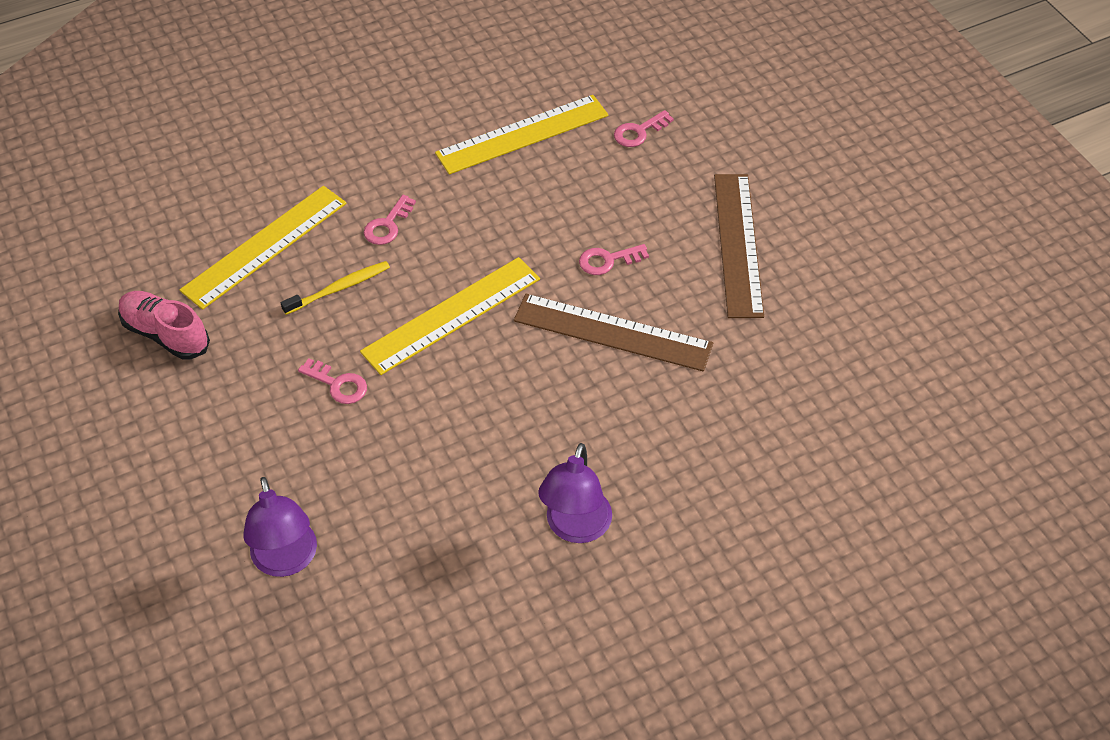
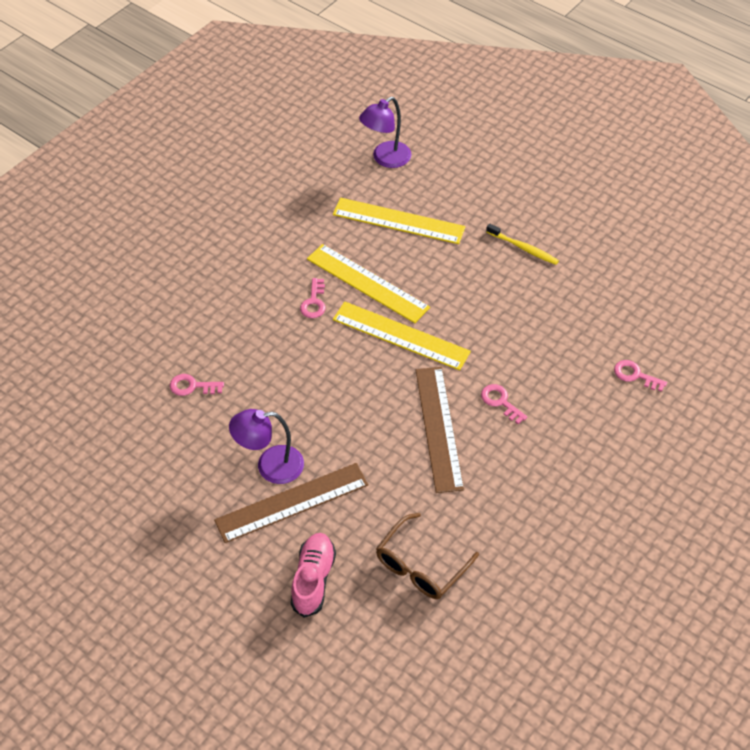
camera: 65 degrees right, 0 degrees up
pink shoe [118,291,210,360] -> pink shoe moved to [291,533,336,618]
purple lamp [243,477,317,577] -> purple lamp moved to [359,97,411,168]
yellow toothbrush [281,261,390,315] -> yellow toothbrush moved to [486,224,559,265]
pink key [364,195,416,245] -> pink key moved to [170,374,224,396]
yellow ruler [435,95,608,174] -> yellow ruler moved to [307,244,430,323]
brown ruler [714,174,764,318] -> brown ruler moved to [214,463,368,543]
none -> brown glasses [376,513,479,599]

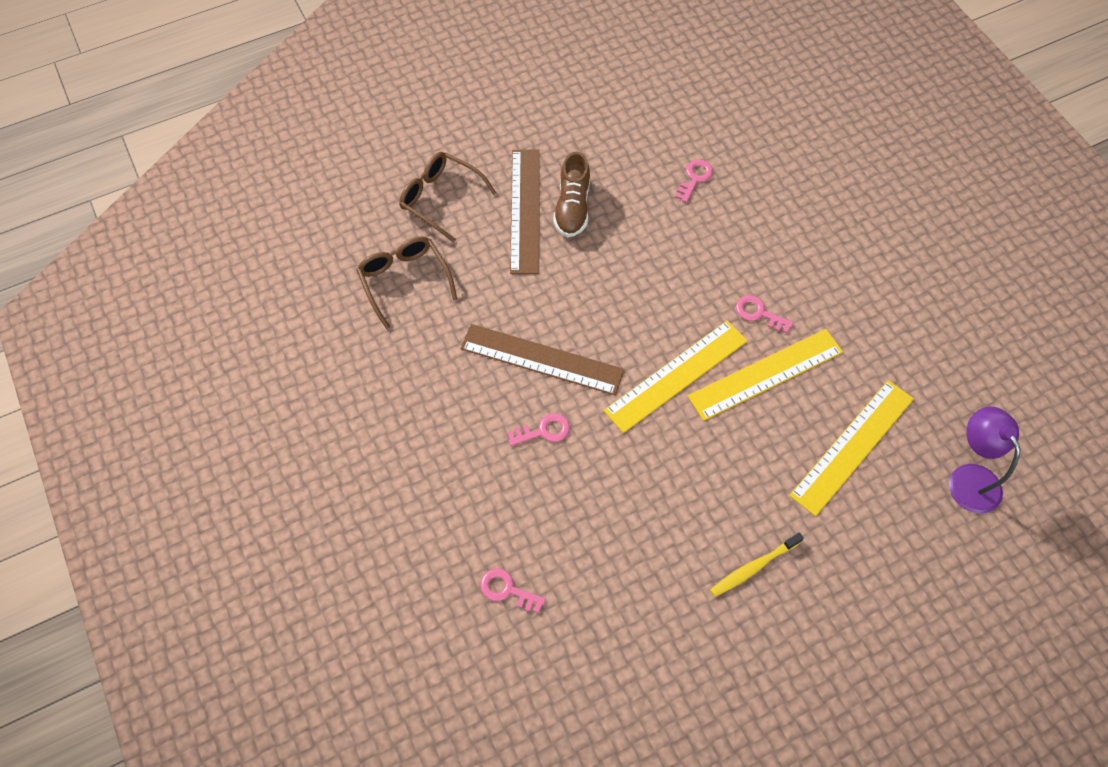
camera: 115 degrees right, 10 degrees up
purple lamp [229,409,304,484] -> brown shoe [553,152,590,237]
pink shoe [291,533,336,618] -> brown glasses [399,152,496,242]
pink key [614,360,667,392] -> pink key turned 120 degrees counterclockwise [480,568,546,613]

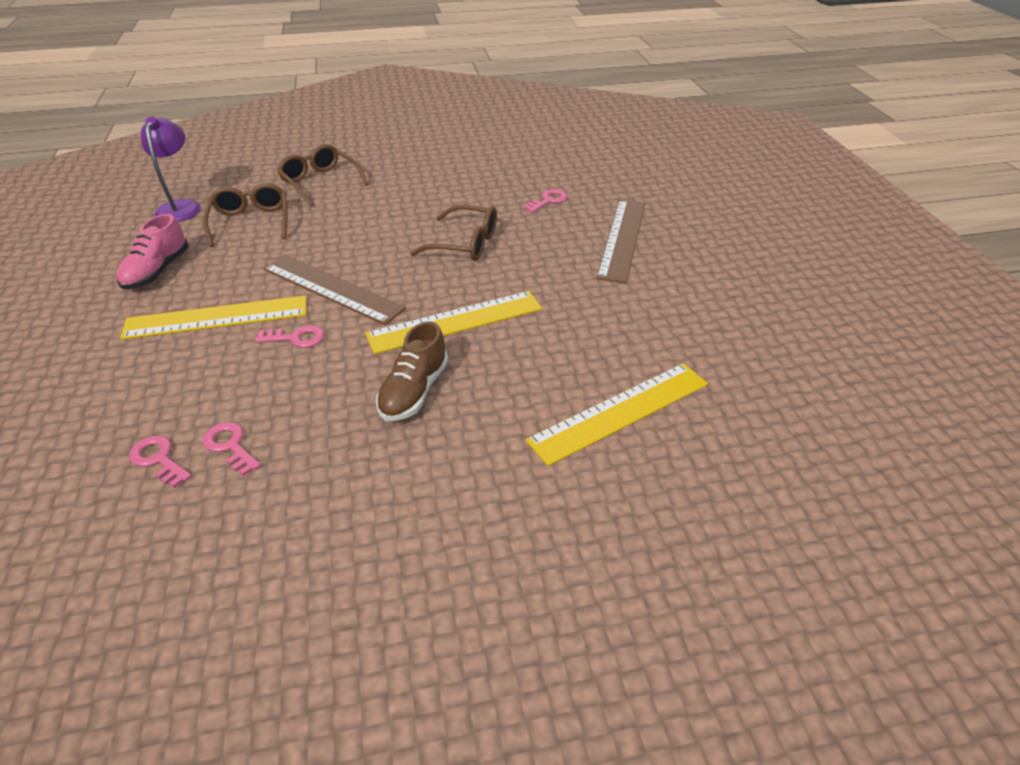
camera: 15 degrees right, 20 degrees down
brown ruler [510,150,540,274] -> brown ruler moved to [596,200,646,283]
brown shoe [553,152,590,237] -> brown shoe moved to [376,321,448,421]
yellow ruler [688,329,843,421] -> yellow ruler moved to [120,295,306,340]
yellow toothbrush [710,533,804,597] -> none
pink key [736,295,794,333] -> pink key moved to [203,422,261,476]
purple lamp [949,407,1021,514] -> purple lamp moved to [141,116,201,222]
none -> pink shoe [117,214,189,289]
none -> brown glasses [410,205,497,261]

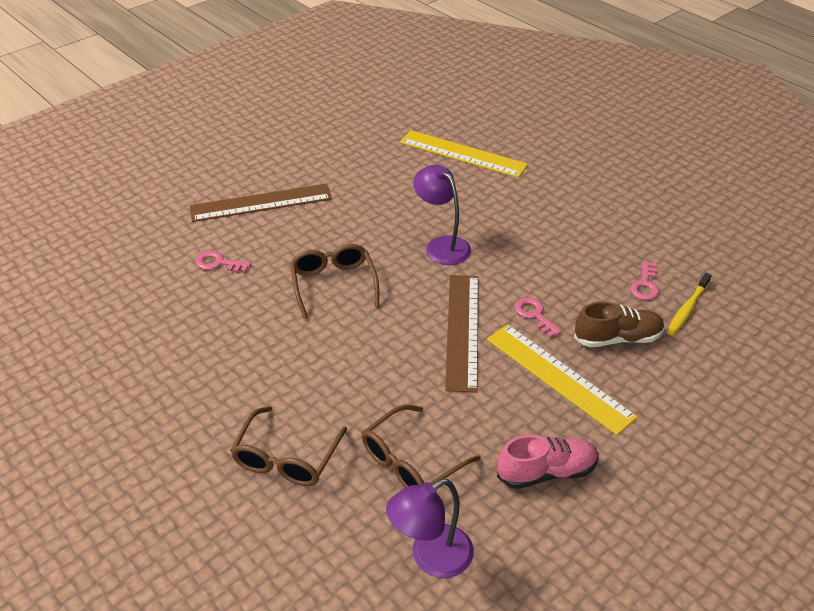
camera: 120 degrees left, 0 degrees up
pink key [129,435,192,488] -> yellow toothbrush [667,273,712,336]
yellow ruler [365,291,542,354] -> purple lamp [413,165,471,265]
brown shoe [376,321,448,421] -> brown shoe moved to [574,302,665,347]

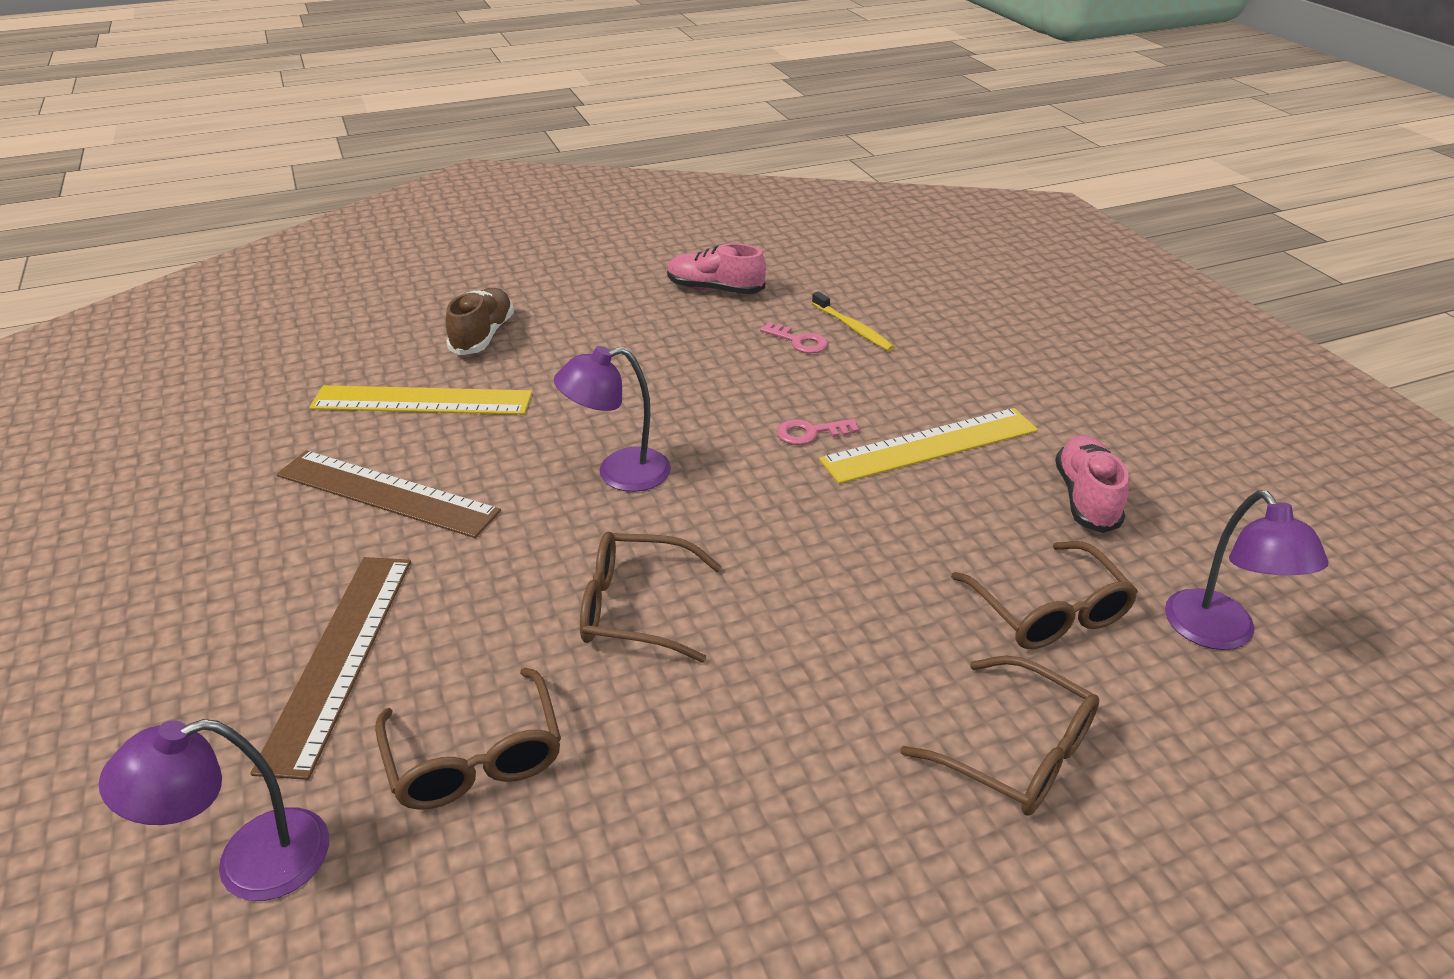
camera: 70 degrees left, 5 degrees down
pink key [196,251,251,272] -> brown glasses [375,668,561,810]
yellow ruler [400,130,528,178] -> yellow ruler turned 45 degrees clockwise [309,385,532,415]
brown ruler [445,275,479,393] -> brown ruler moved to [276,450,501,538]
brown shoe [574,302,665,347] -> brown shoe moved to [446,288,514,355]
none -> purple lamp [99,719,329,901]
none -> pink shoe [667,243,766,294]

